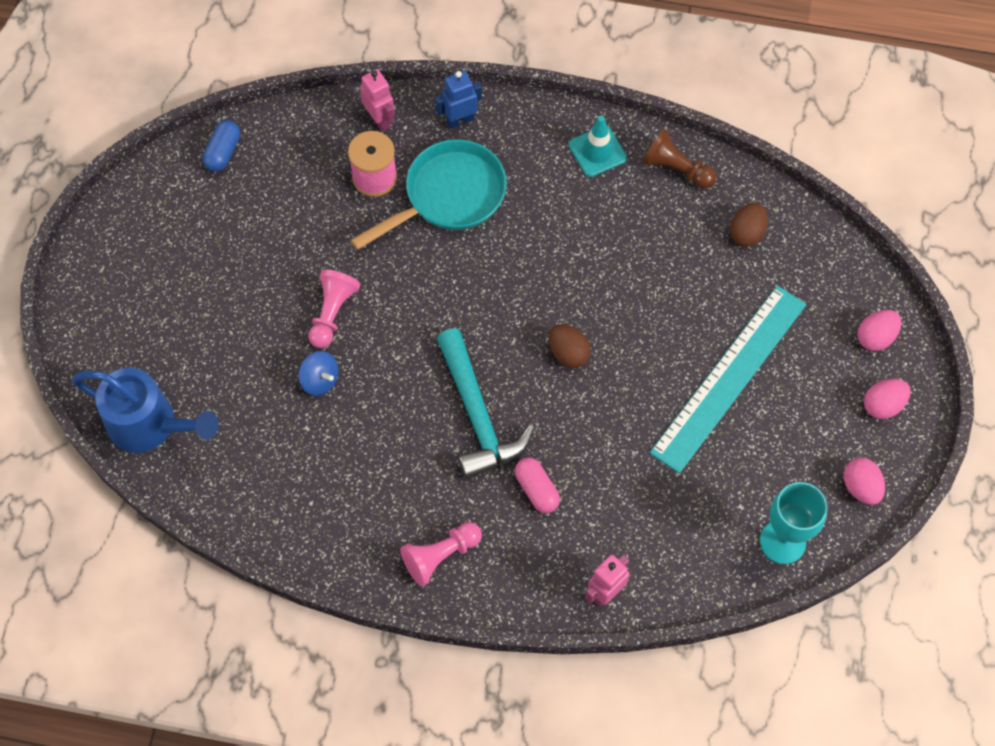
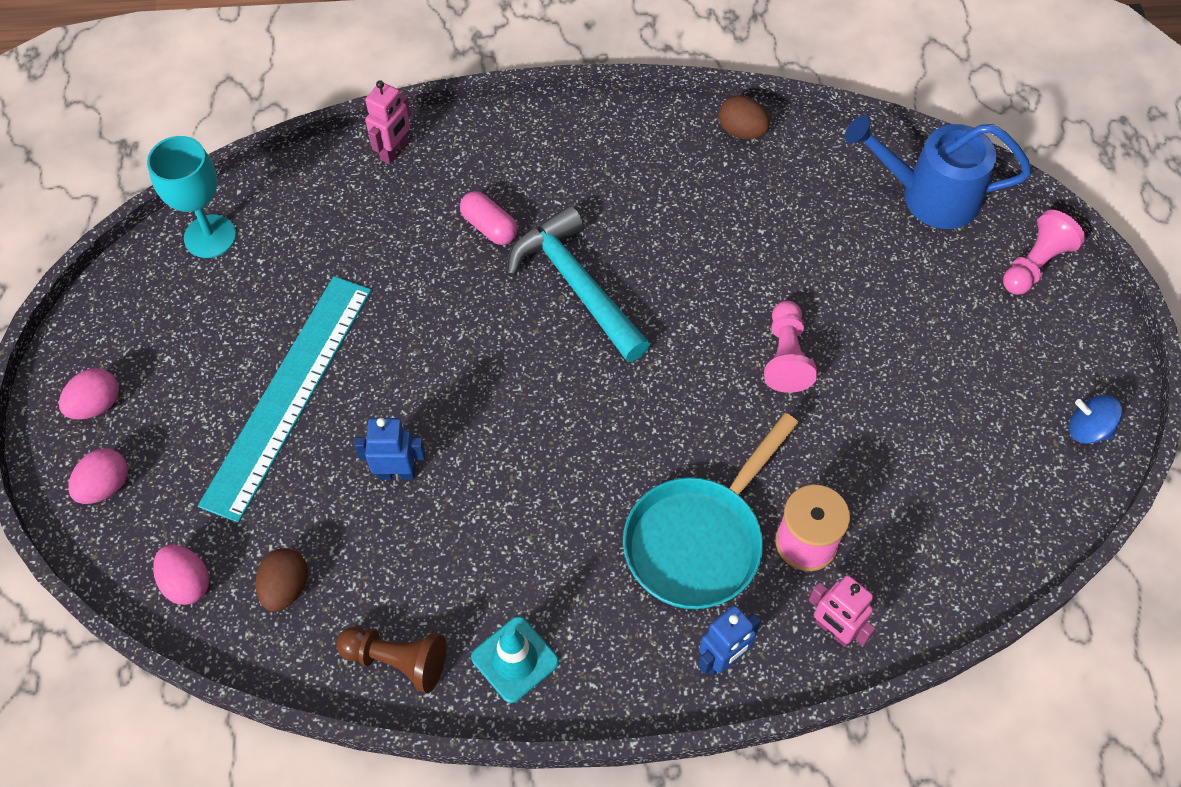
camera: 165 degrees right, 5 degrees down
blue capsule [203,120,240,171] -> none
blue spinning top [299,351,338,396] -> blue spinning top moved to [1069,395,1123,444]
pink pawn [400,522,482,586] -> pink pawn moved to [1003,210,1085,295]
brown egg [549,324,591,368] -> brown egg moved to [719,95,770,139]
pink egg [843,458,885,505] -> pink egg moved to [153,545,209,605]
none -> blue robot [354,418,425,480]

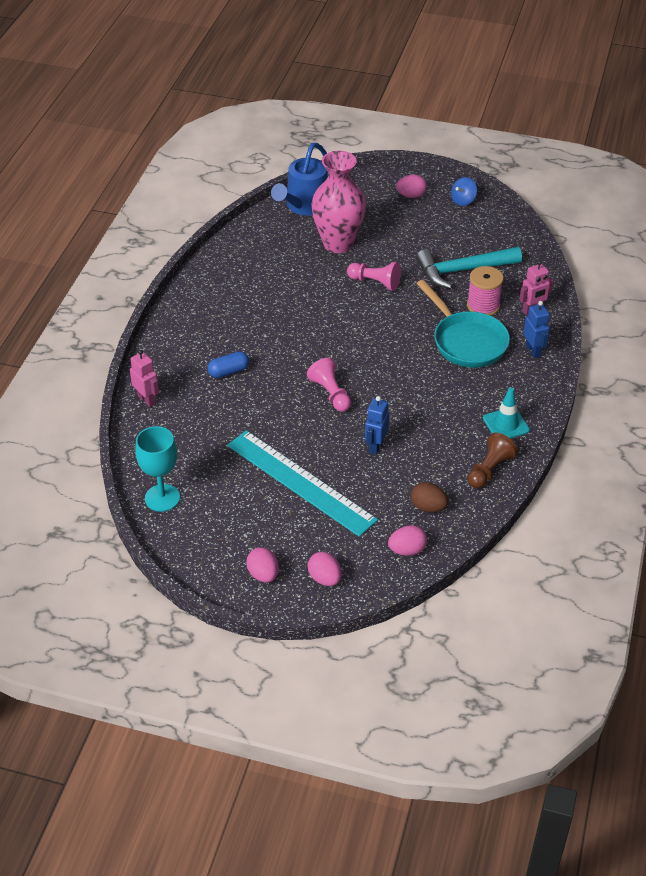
camera: 70 degrees left, 15 degrees down
pink capsule [460,191,517,245] -> blue capsule [207,351,249,378]
turquoise hammer [507,206,650,362] -> turquoise hammer moved to [416,247,522,289]
brown egg [719,95,770,139] -> none
pink pawn [1003,210,1085,295] -> pink pawn moved to [307,358,351,412]
none -> pink vase [311,151,366,253]
none -> pink egg [396,175,427,198]

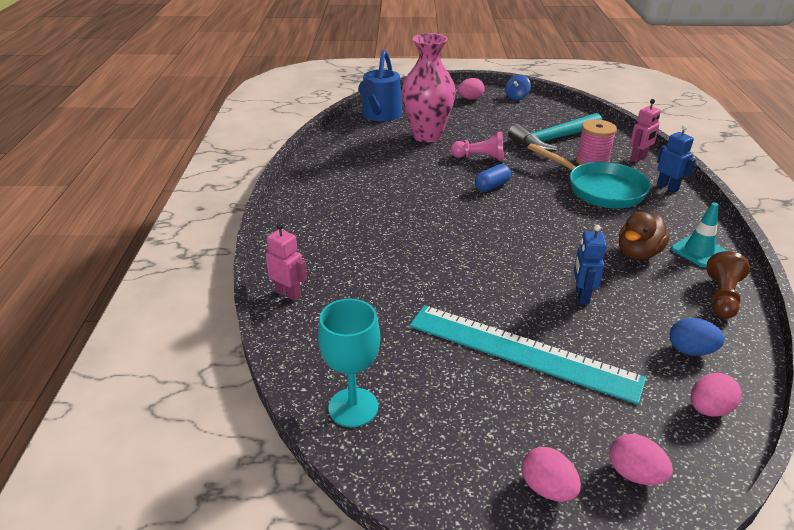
camera: 15 degrees left, 10 degrees down
blue capsule [207,351,249,378] -> blue capsule moved to [475,164,511,192]
pink pawn [307,358,351,412] -> none
brown egg [411,482,448,512] -> blue egg [670,318,725,356]
none -> brown duck [619,212,670,260]

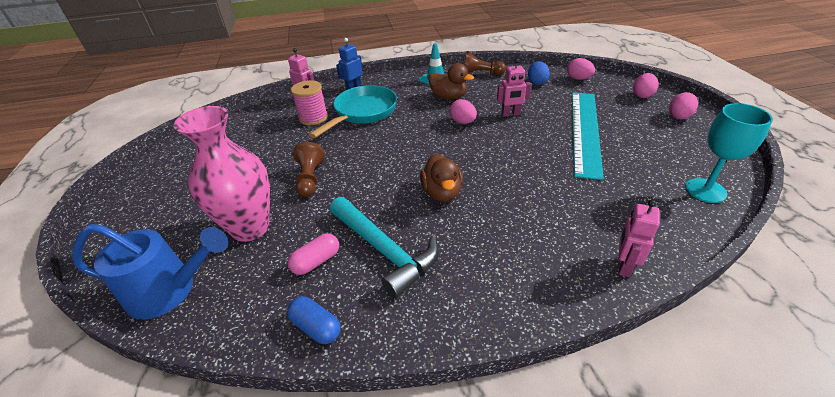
camera: 100 degrees left, 5 degrees up
pink pawn [451,132,504,161] -> brown pawn [293,142,325,197]
pink egg [458,78,485,100] -> pink egg moved to [449,99,477,124]
blue capsule [475,164,511,192] -> blue capsule moved to [287,296,341,344]
blue spinning top [505,75,531,100] -> none
turquoise hammer [508,113,602,151] -> turquoise hammer moved to [330,197,439,299]
blue robot [574,225,607,305] -> pink robot [497,59,531,117]
none -> pink capsule [288,233,339,275]
none -> brown duck [420,154,463,202]

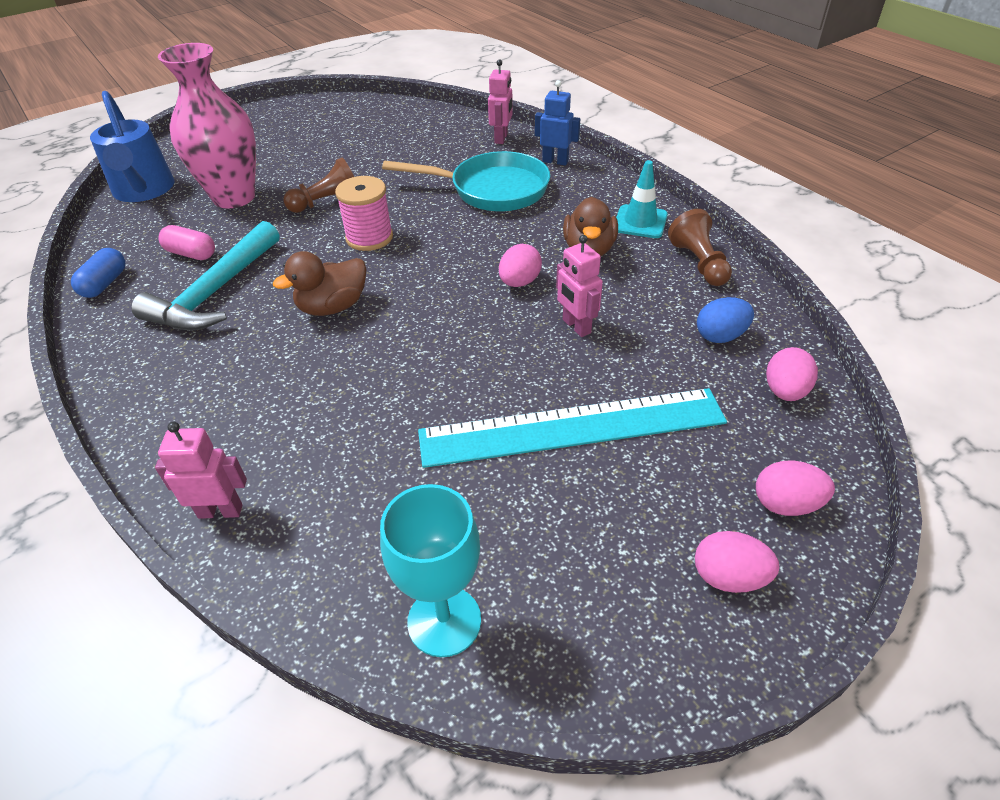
camera: 65 degrees right, 5 degrees up
pink spool [291,80,328,125] -> pink spool moved to [335,176,393,251]

